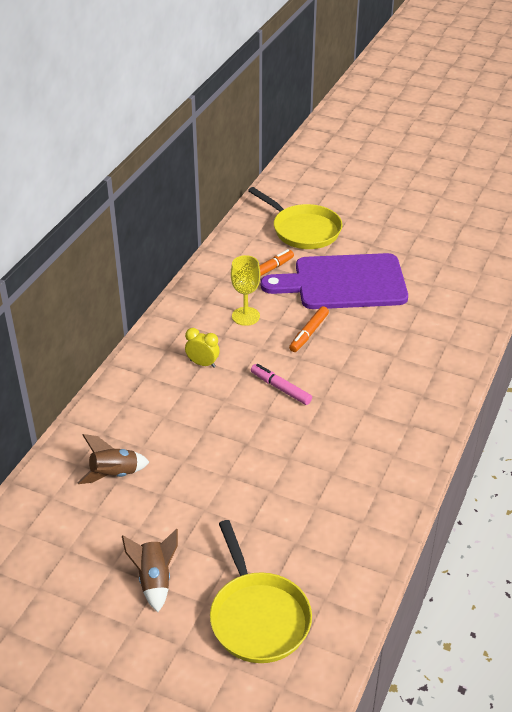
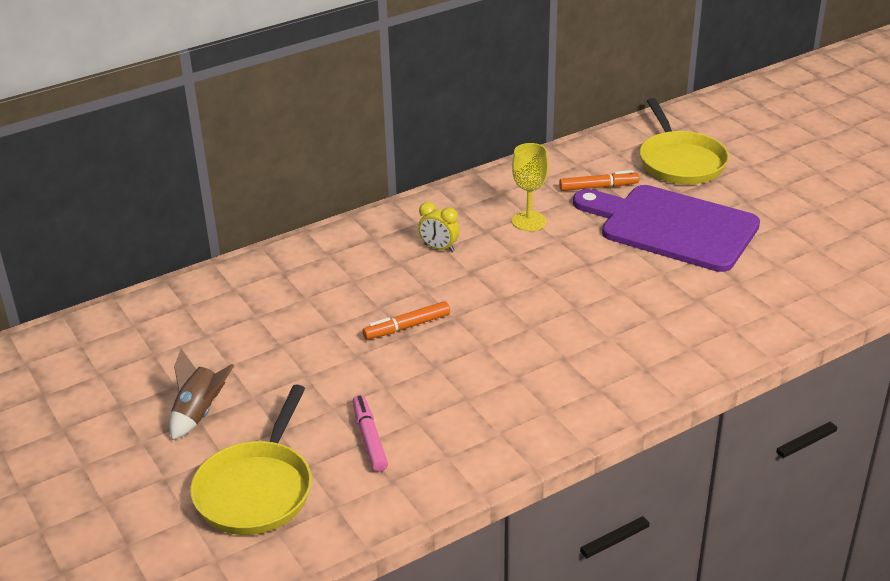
camera: 35 degrees right, 5 degrees down
brown rocket [77,434,149,484] -> none
yellow clock [185,328,220,368] -> yellow clock turned 150 degrees clockwise [418,202,460,252]
pink marker [251,364,312,405] -> pink marker moved to [352,395,388,472]
orange marker [289,306,329,352] -> orange marker moved to [362,301,450,340]

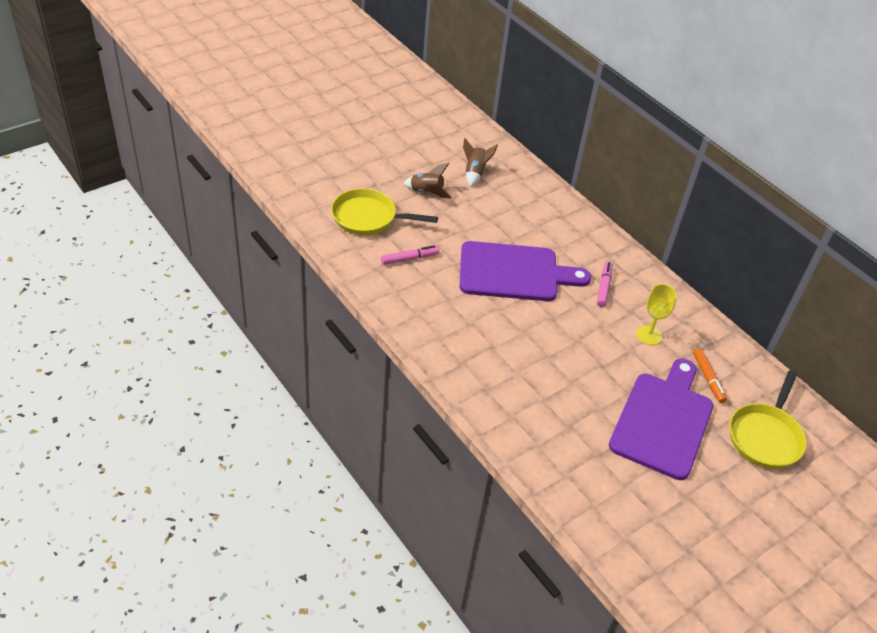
camera: 80 degrees right, 10 degrees up
orange marker [362,301,450,340] -> purple cutting board [460,241,591,301]
yellow clock [418,202,460,252] -> pink marker [597,261,613,307]
yellow pan [640,98,729,184] -> yellow pan turned 45 degrees counterclockwise [730,371,807,469]
none -> brown rocket [463,138,498,187]

